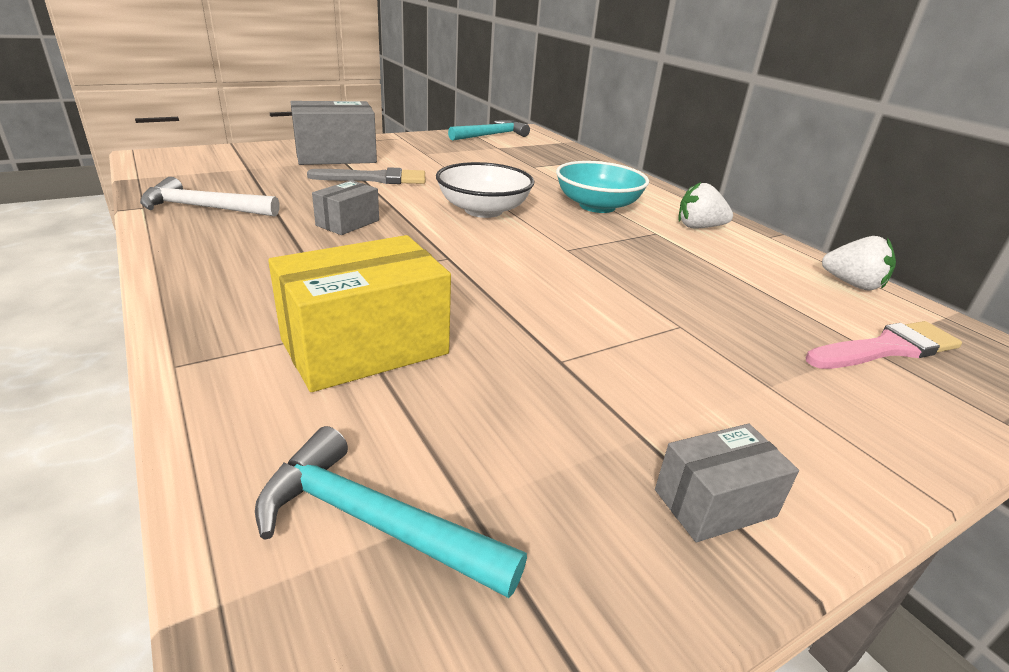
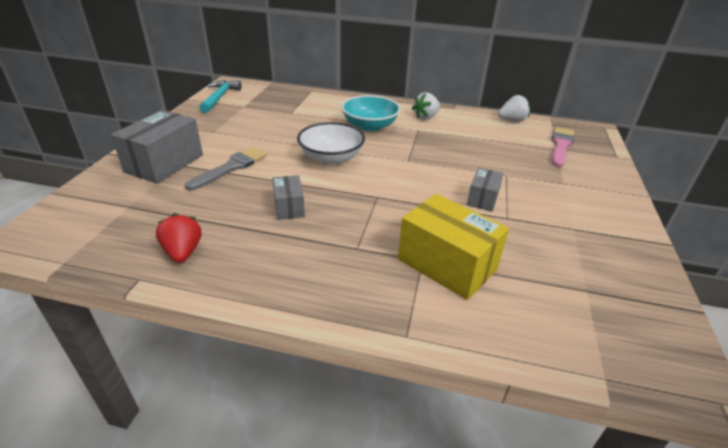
camera: 45 degrees left, 5 degrees up
white hammer [140,177,279,217] -> red strawberry [156,213,202,263]
turquoise hammer [255,426,527,598] -> none
yellow box [268,235,451,392] -> yellow box turned 60 degrees counterclockwise [398,194,509,300]
grey box [655,424,799,542] -> grey box moved to [467,168,504,212]

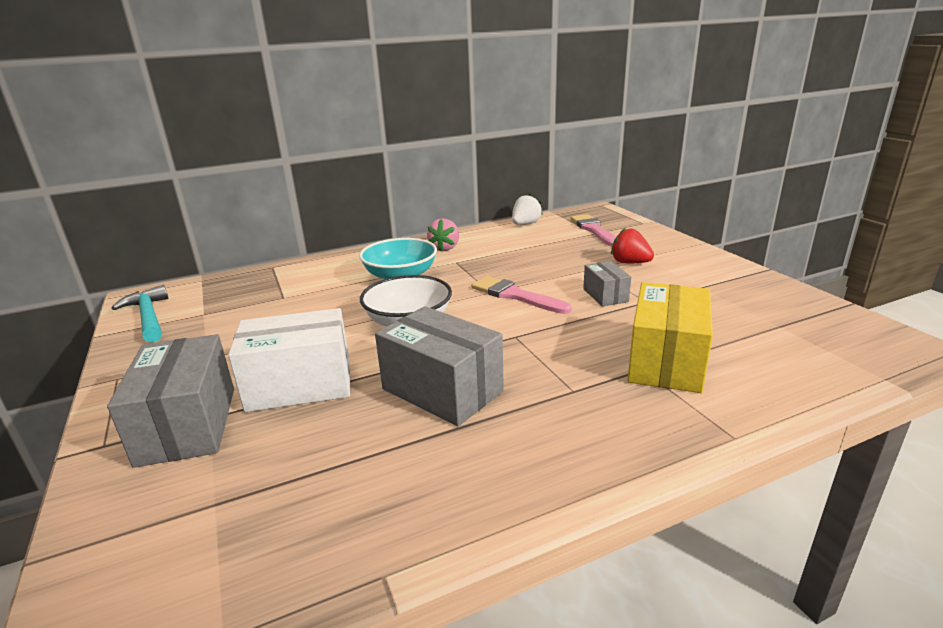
camera: 35 degrees left, 10 degrees down
red strawberry [156,213,202,263] -> red strawberry moved to [611,228,654,263]
grey brush [185,147,267,191] -> white box [228,308,350,412]
grey box [272,175,305,220] -> grey box [375,306,504,426], size x1.85
yellow box [398,194,509,300] -> yellow box turned 75 degrees counterclockwise [628,282,713,393]
white strawberry [412,92,440,120] -> pink strawberry [427,218,459,252]
none -> pink brush [471,276,572,314]

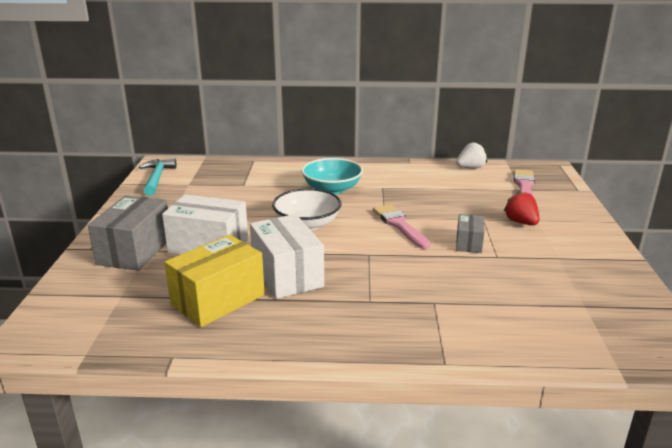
camera: 25 degrees right, 0 degrees up
grey box [375,306,504,426] -> white box [250,214,324,299]
pink strawberry [427,218,459,252] -> none
yellow box [628,282,713,393] -> yellow box moved to [164,235,265,327]

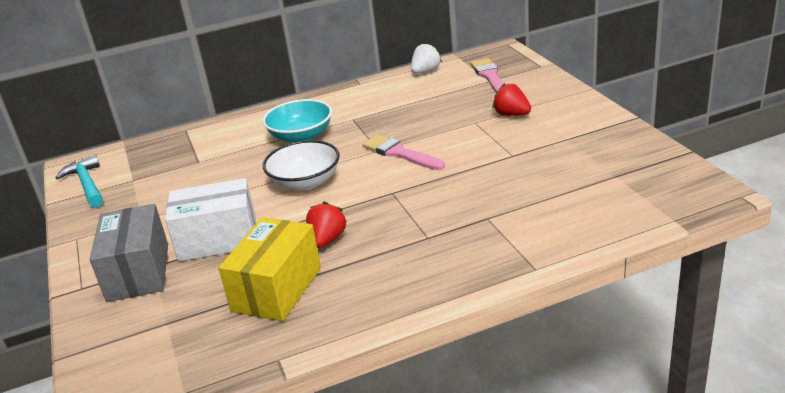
camera: 20 degrees left, 5 degrees up
white box [250,214,324,299] -> red strawberry [306,202,347,248]
grey box [456,214,485,253] -> none

